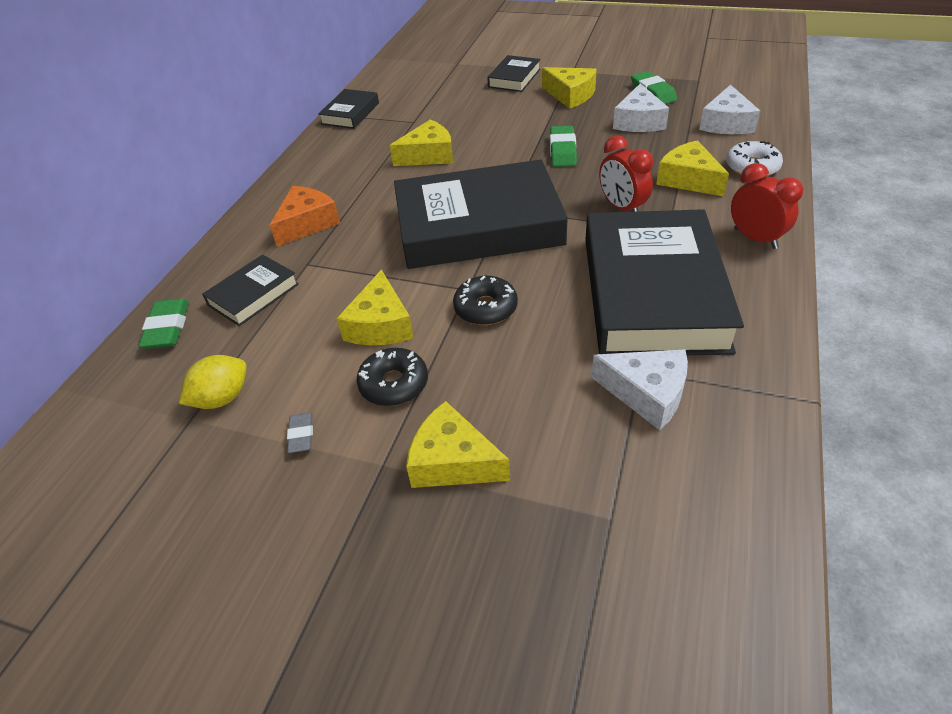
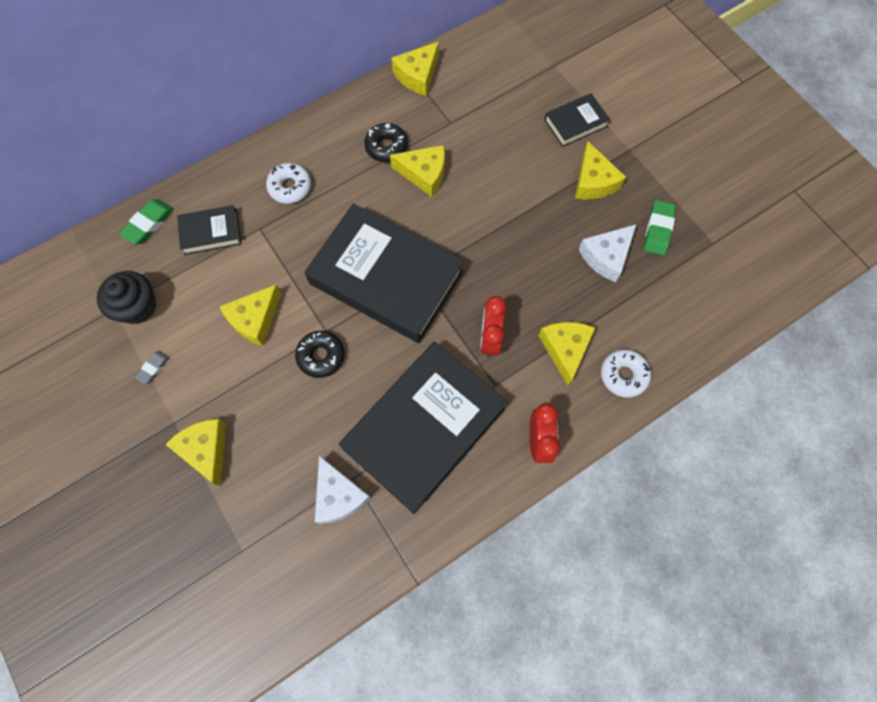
camera: 35 degrees right, 25 degrees up
yellow lemon [179,355,247,409] -> black cupcake [97,271,156,324]
orange cheese [269,186,340,246] -> white donut [266,163,311,204]
black book [318,89,379,129] -> yellow cheese [391,42,439,95]
black donut [356,348,428,406] -> black donut moved to [364,123,408,162]
green eraser [550,126,577,167] -> none
white cheese [699,85,760,134] -> none

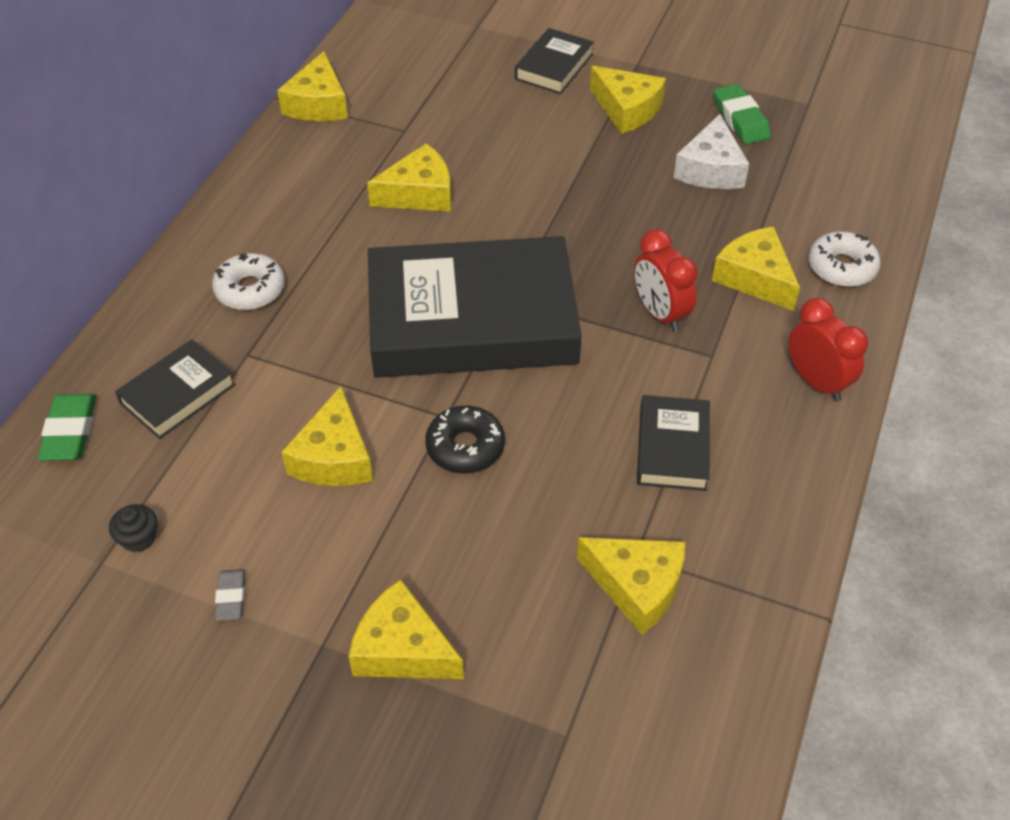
camera: 35 degrees left, 20 degrees down
black cupcake [97,271,156,324] -> black cupcake [109,504,157,552], size x0.50
white cheese [315,456,371,524] -> yellow cheese [577,537,685,635]
black book [339,342,508,514] -> black book [637,395,710,491], size x0.45
black donut [364,123,408,162] -> none

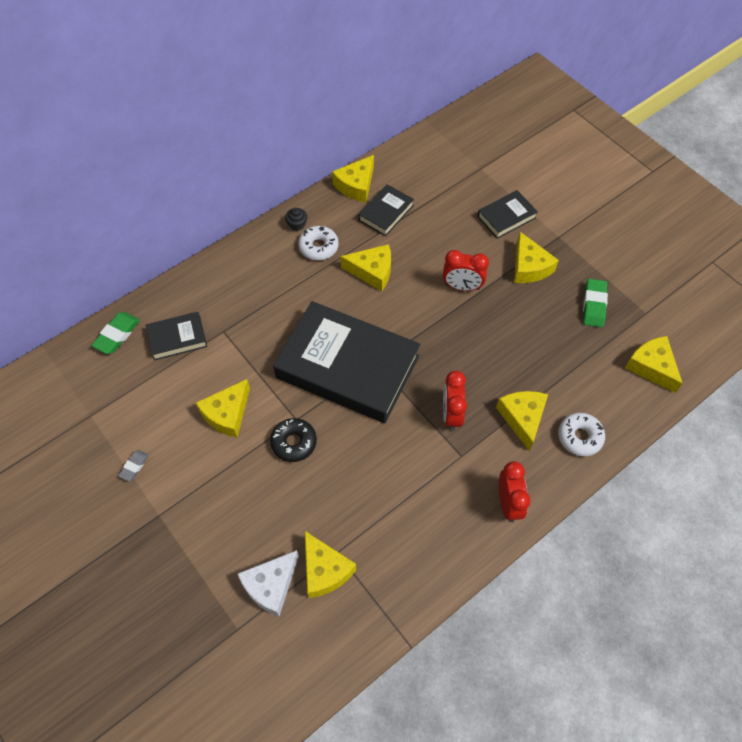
camera: 30 degrees right, 10 degrees up
black cupcake [109,504,157,552] -> black cupcake moved to [285,208,307,231]
white donut [212,253,285,310] -> white donut moved to [298,226,339,260]
yellow cheese [349,579,464,679] -> yellow cheese moved to [625,336,683,393]
black book [637,395,710,491] -> black book moved to [358,184,414,236]
white cheese [674,114,749,189] -> white cheese moved to [238,550,299,617]
none -> red clock [443,250,489,291]

